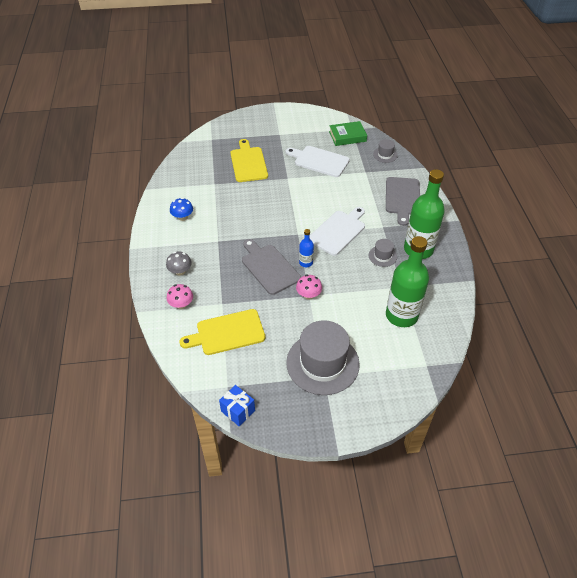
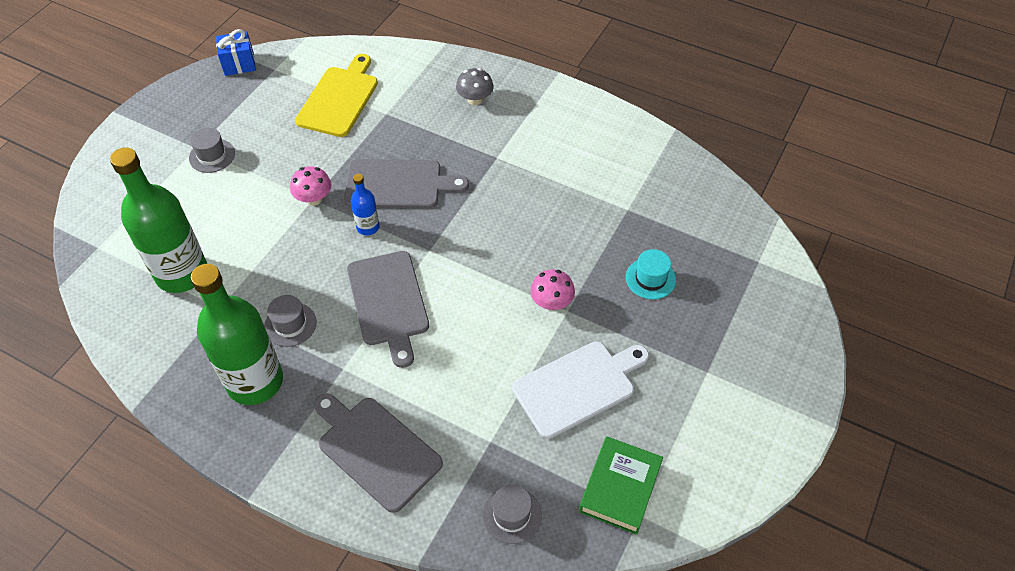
camera: 125 degrees right, 5 degrees up
pink mushroom [167,284,193,309] -> pink mushroom moved to [530,269,575,310]
blue mushroom [170,198,193,221] -> none
yellow cutting board [230,139,268,182] -> turquoise hat [626,249,676,299]
grey hat [286,320,360,395] -> grey hat [189,128,235,173], size x0.45
white cutting board [310,207,365,256] -> grey cutting board [347,251,429,368]

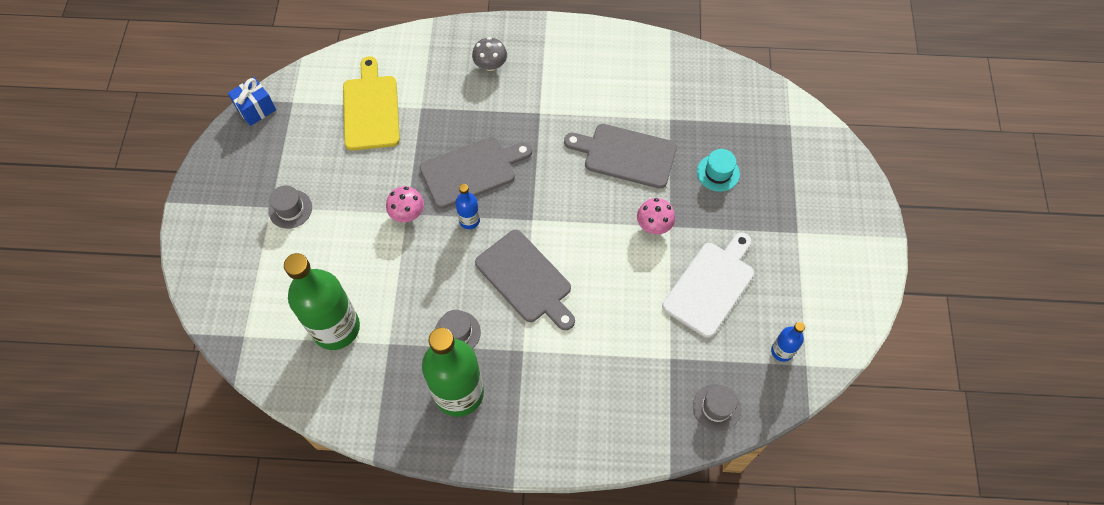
camera: 25 degrees left, 10 degrees up
grey cutting board [314,394,443,513] -> grey cutting board moved to [564,124,677,189]
green book [579,436,663,535] -> blue bottle [771,322,805,362]

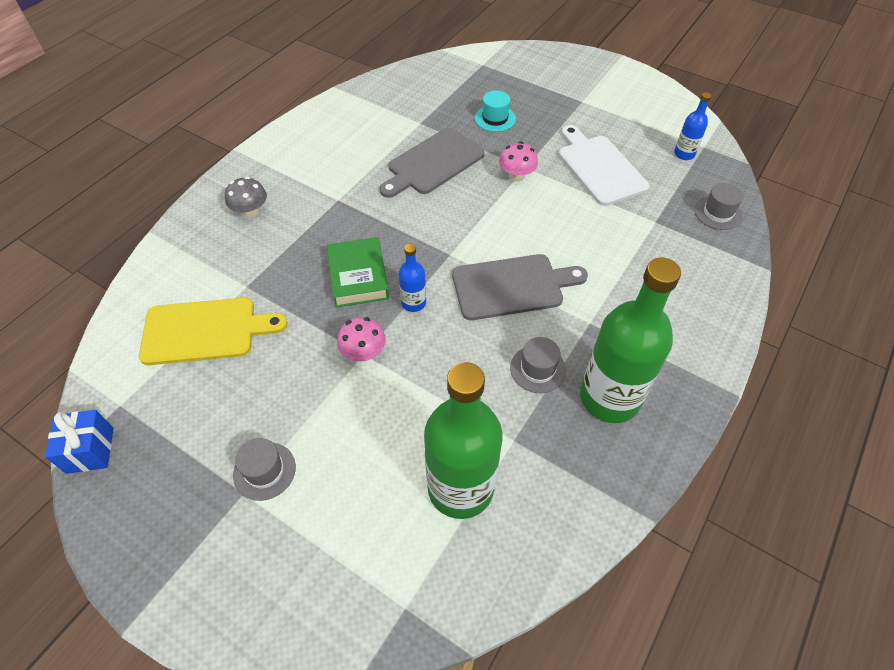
camera: 60 degrees left, 10 degrees down
yellow cutting board [343,56,400,150] -> yellow cutting board turned 150 degrees clockwise [139,298,287,365]
grey cutting board [420,137,532,209] -> green book [327,237,389,307]

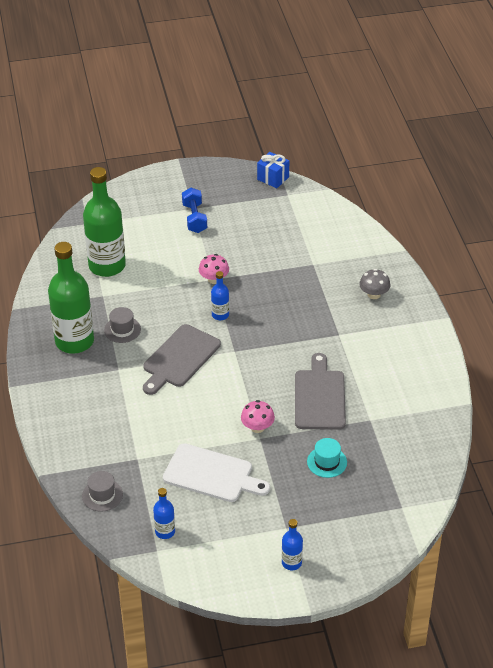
camera: 135 degrees right, 10 degrees down
yellow cutting board [139,298,287,365] -> none
grey hat [233,438,296,501] -> blue dumbbell [182,188,207,233]
green book [327,237,389,307] -> none
none -> blue bottle [282,519,303,570]

